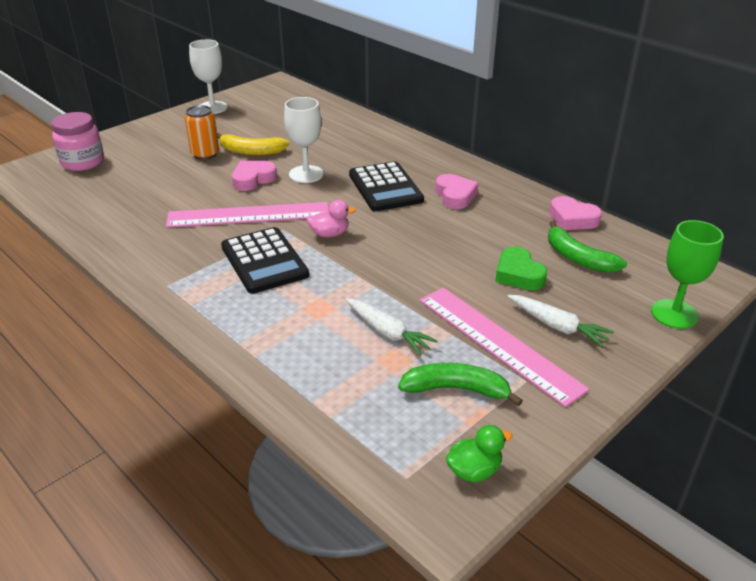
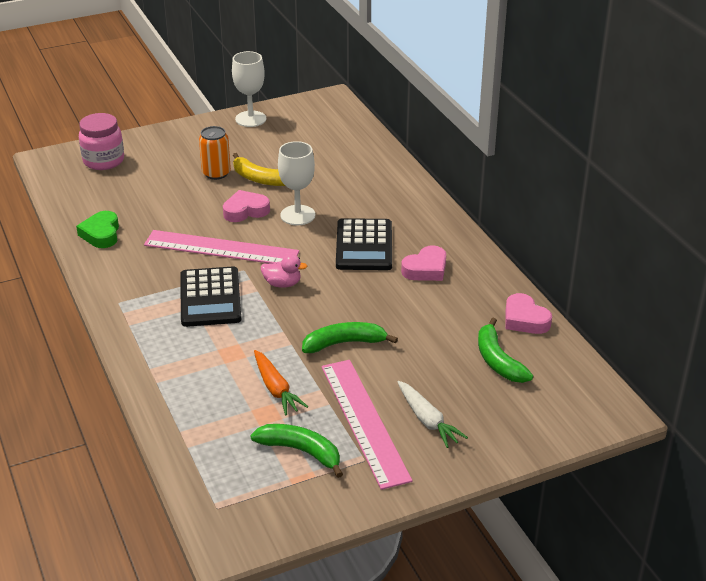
camera: 20 degrees right, 0 degrees up
white carrot [345,298,438,356] -> orange carrot [254,350,308,415]
pink heart [435,174,478,209] -> pink heart turned 45 degrees clockwise [401,245,446,281]
green duck [446,425,513,482] -> none
green heart [495,247,547,290] -> green heart moved to [76,211,119,248]
green goblet [651,220,724,329] -> none
none -> green banana [302,322,398,353]

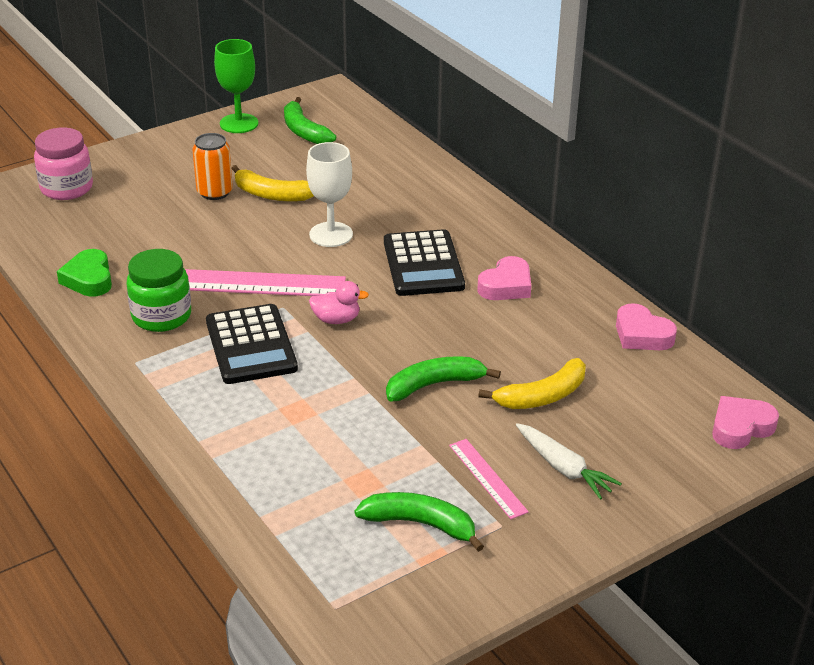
camera: 10 degrees left, 0 degrees up
pink heart [223,190,270,222] -> pink heart moved to [712,396,779,449]
white goblet [232,51,266,127] -> green goblet [214,39,258,133]
orange carrot [254,350,308,415] -> none
pink ruler [321,360,412,490] -> pink ruler [449,439,529,519], size x0.52
green banana [478,318,533,383] -> green banana moved to [284,97,336,144]
none -> green jar [127,249,191,332]
none -> yellow banana [479,358,586,409]

